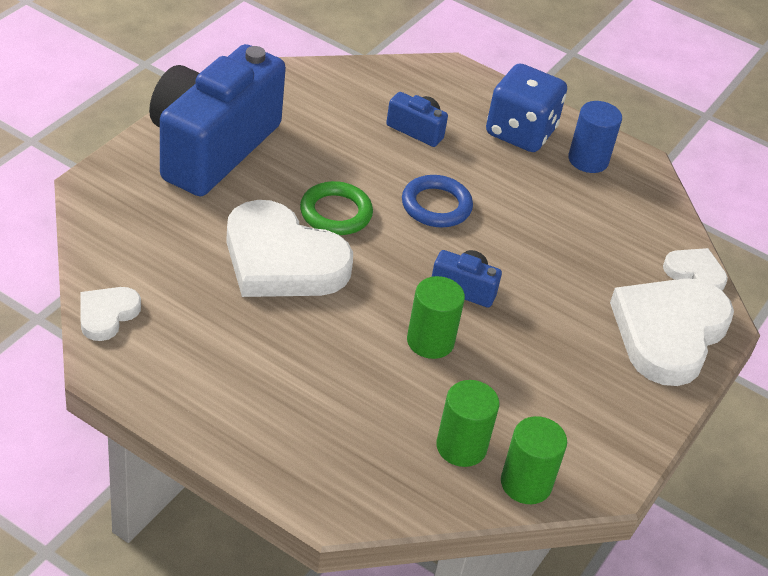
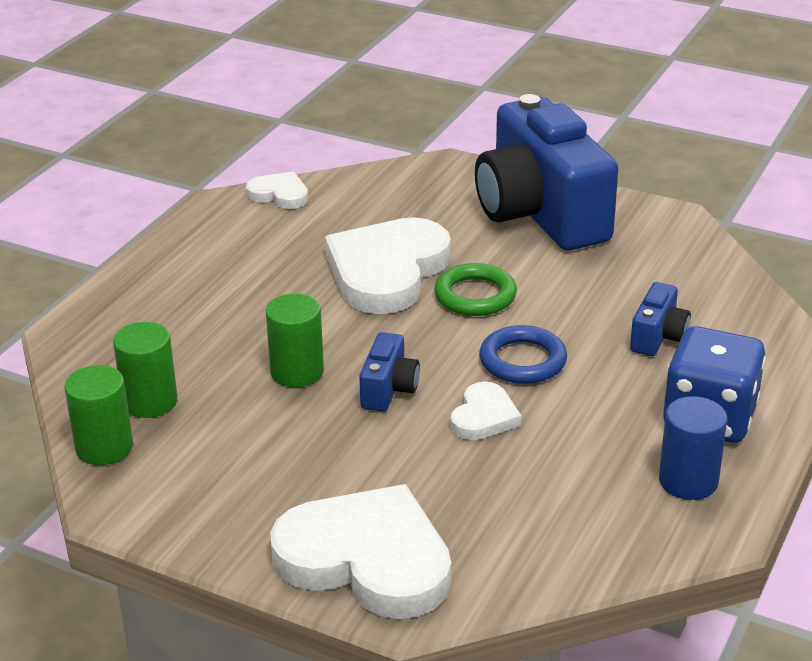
camera: 90 degrees right, 10 degrees down
blue camera [149,44,286,196] -> blue camera turned 135 degrees counterclockwise [475,94,618,251]
white heart [663,248,728,291] -> white heart moved to [451,381,521,440]

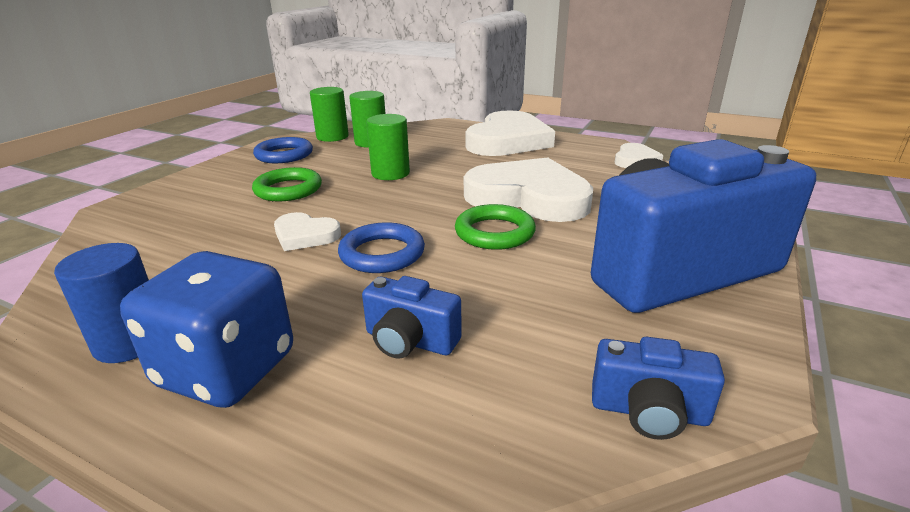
camera: 90 degrees right, 5 degrees down
white heart [270,484,451,619] -> white heart moved to [466,110,555,156]
blue camera [359,332,420,411] -> blue camera moved to [592,337,725,440]
none -> green ring [252,167,322,201]
none -> blue ring [253,137,313,163]

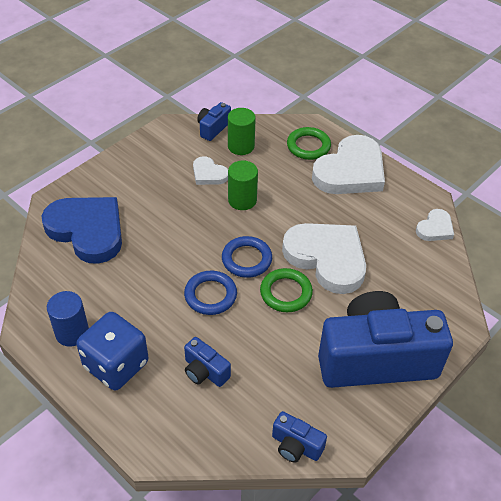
camera: 15 degrees right, 20 degrees up
green ring [252,167,322,201] -> green ring moved to [287,127,331,160]
blue ring [253,137,313,163] -> blue ring moved to [222,236,272,278]
white heart [274,212,341,251] -> white heart moved to [193,156,228,185]
green cylinder [310,87,349,142] -> blue camera [197,102,231,141]
none -> blue heart [41,197,122,264]

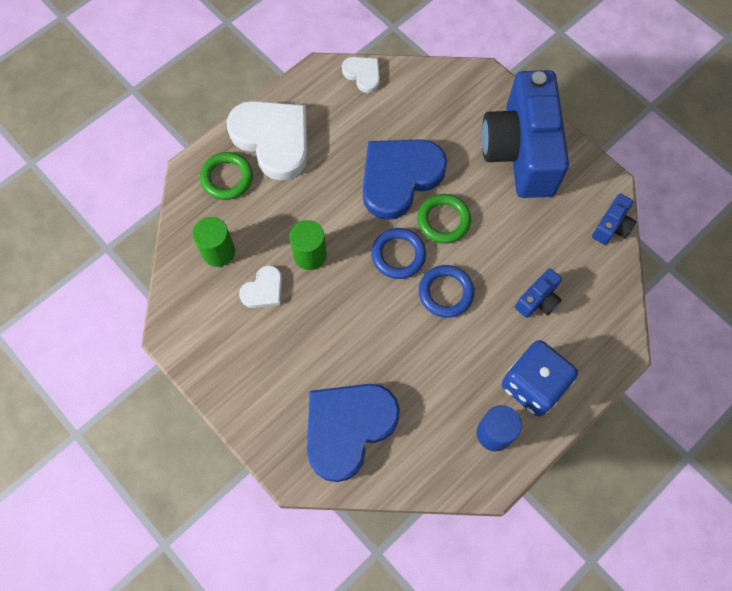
camera: 85 degrees left, 20 degrees up
blue camera [197,102,231,141] -> none
white heart [282,223,366,294] -> blue heart [363,139,447,220]

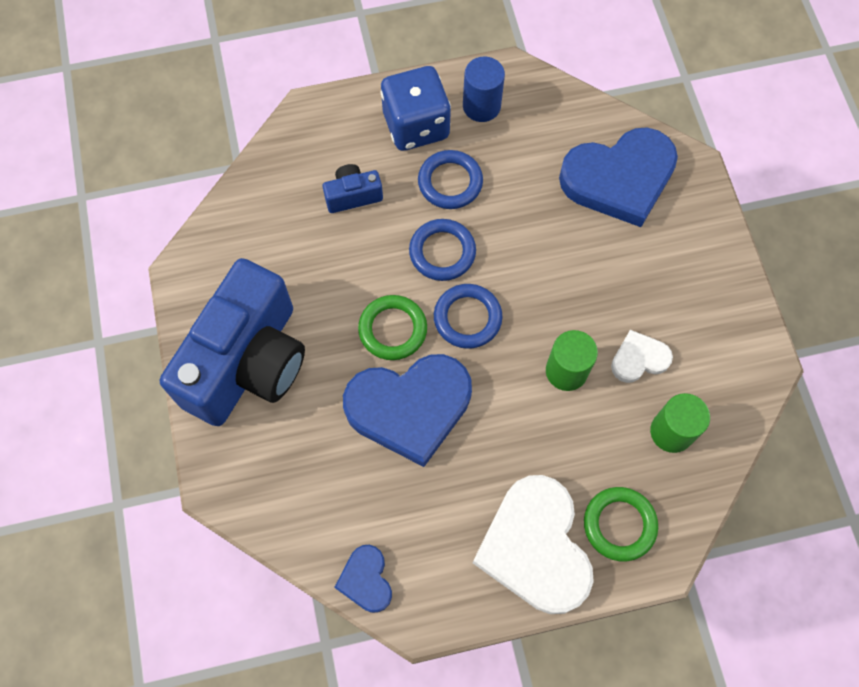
camera: 150 degrees left, 0 degrees up
white heart [342,57,380,93] -> blue heart [334,545,392,613]
blue camera [592,194,636,245] -> none
none -> blue ring [418,150,483,209]

